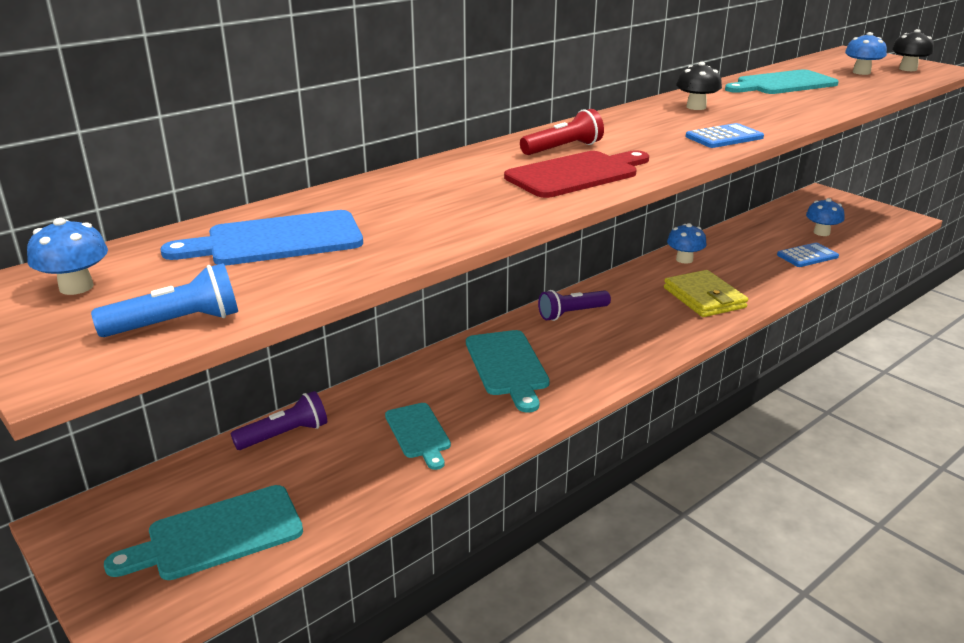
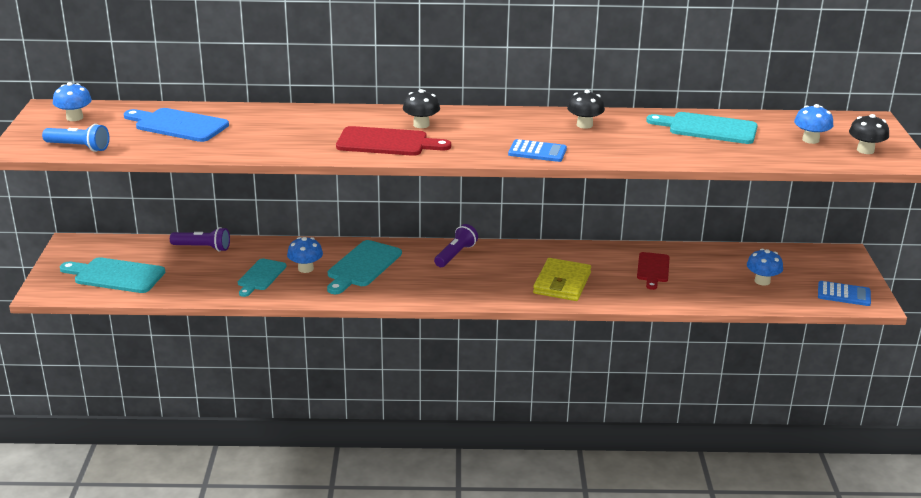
camera: 40 degrees right, 0 degrees up
red flashlight [520,109,604,155] -> black mushroom [403,89,440,128]
purple flashlight [538,290,611,321] -> purple flashlight turned 105 degrees clockwise [434,224,478,267]
blue mushroom [667,223,707,264] -> blue mushroom moved to [287,237,323,273]
blue calculator [777,243,839,267] -> blue calculator moved to [818,281,871,306]
none -> red cutting board [637,252,670,290]

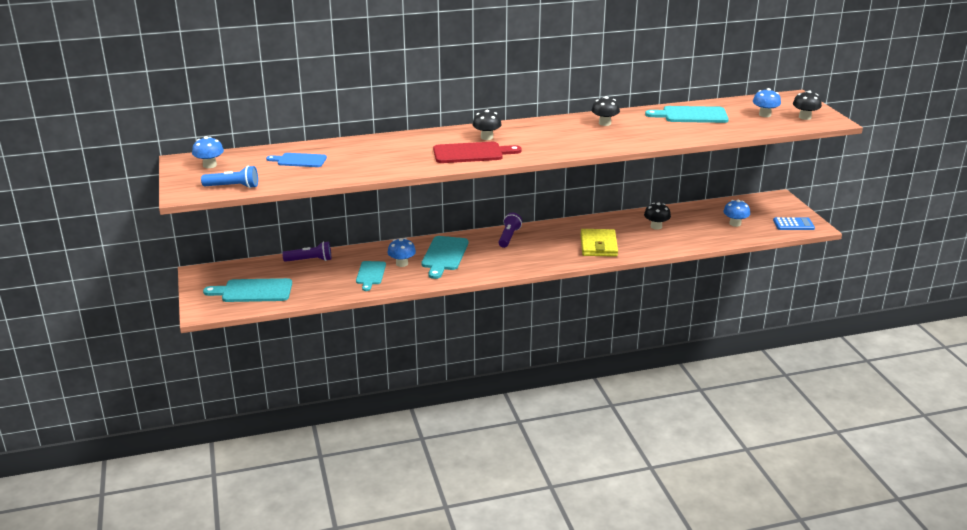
camera: 15 degrees left, 0 degrees up
blue cutting board [124,108,229,142] -> blue cutting board [266,153,327,167], size x0.66
blue calculator [508,139,567,162] -> none
red cutting board [637,252,670,290] -> black mushroom [644,202,671,230]

